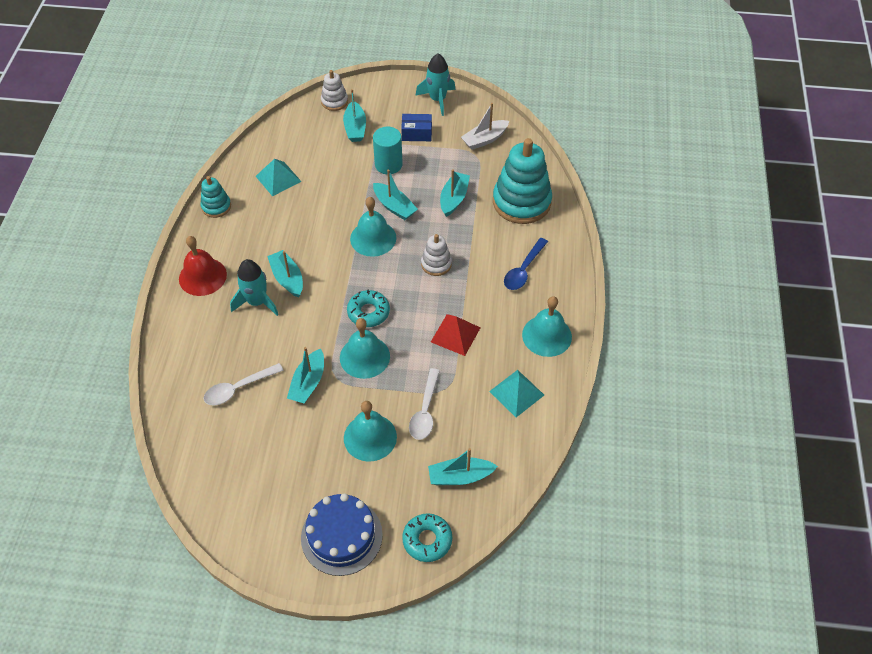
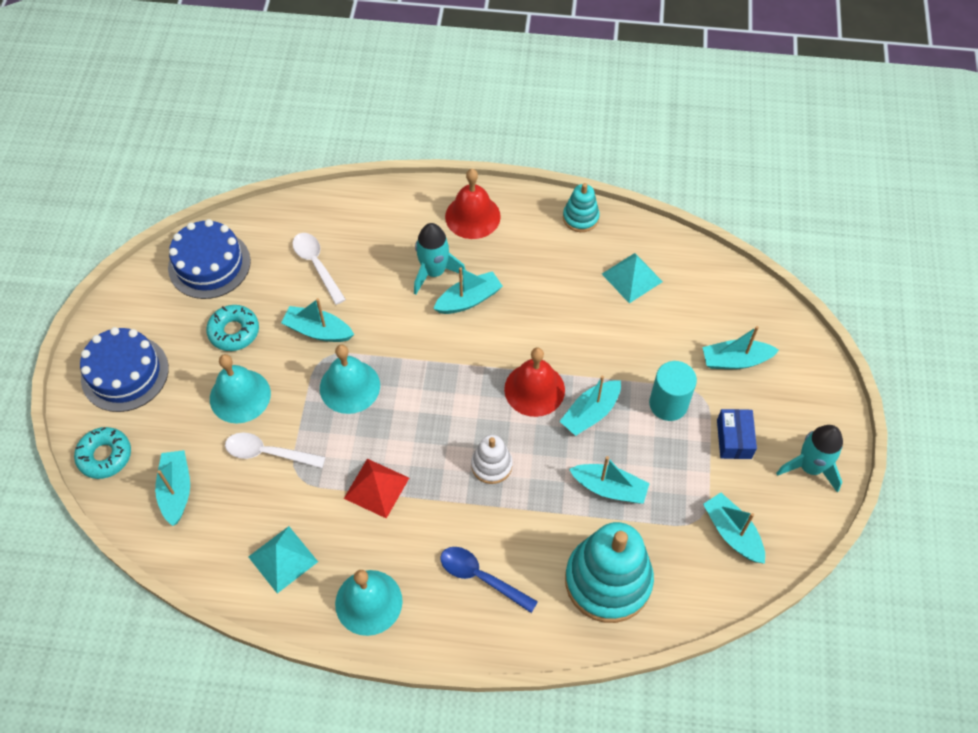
camera: 90 degrees right, 5 degrees up
white stacking toy [321,70,348,111] -> none
turquoise donut [347,290,390,327] -> turquoise donut moved to [206,305,259,351]
turquoise bell [350,197,396,257] -> red bell [504,348,565,417]
white boat [461,103,509,150] -> turquoise boat [703,493,765,564]
none -> blue cake [168,219,251,299]

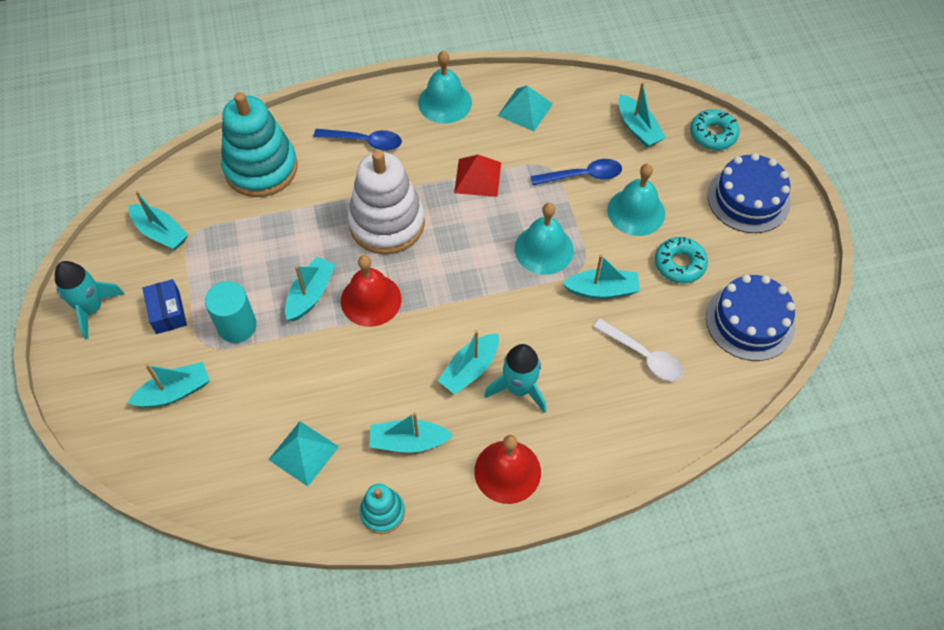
camera: 160 degrees right, 0 degrees up
white spoon [225,432,325,468] -> blue spoon [531,159,622,185]
white stacking toy [471,435,513,484] -> white stacking toy [348,150,425,254], size x1.99
turquoise boat [569,456,650,504] -> turquoise boat moved to [369,412,453,453]

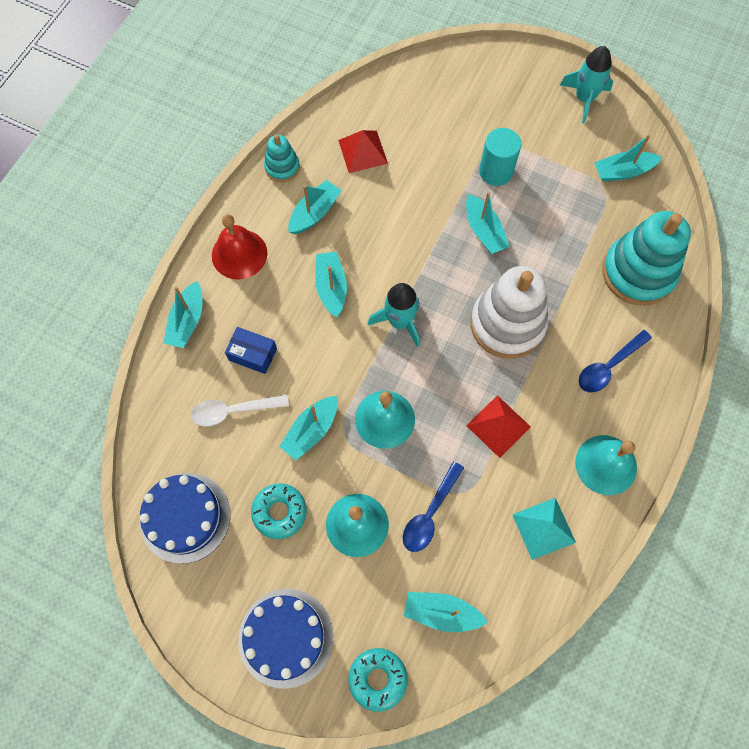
camera: 130 degrees right, 10 degrees up
turquoise boat [128,362,210,408] -> turquoise boat moved to [164,281,203,348]
blue box [142,279,187,334] -> blue box moved to [225,327,277,374]
turquoise pyramid [268,421,339,487] -> red pyramid [338,130,388,173]
red bell [341,255,401,327] -> none
turquoise rocket [484,344,546,413] -> turquoise rocket moved to [368,283,420,348]

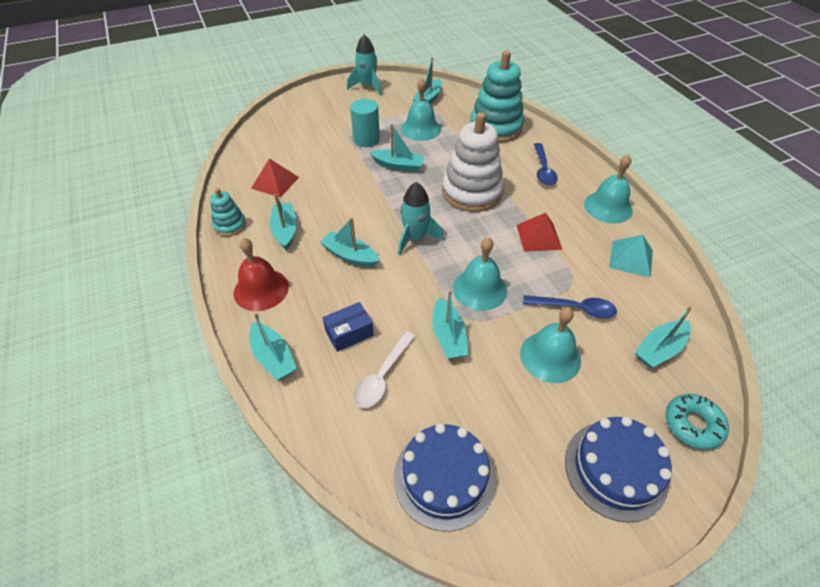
camera: 50 degrees left, 20 degrees down
turquoise donut [251,483,307,539] -> none
blue spoon [403,462,464,552] -> blue spoon turned 60 degrees counterclockwise [523,295,617,319]
none -> turquoise bell [401,78,441,141]

